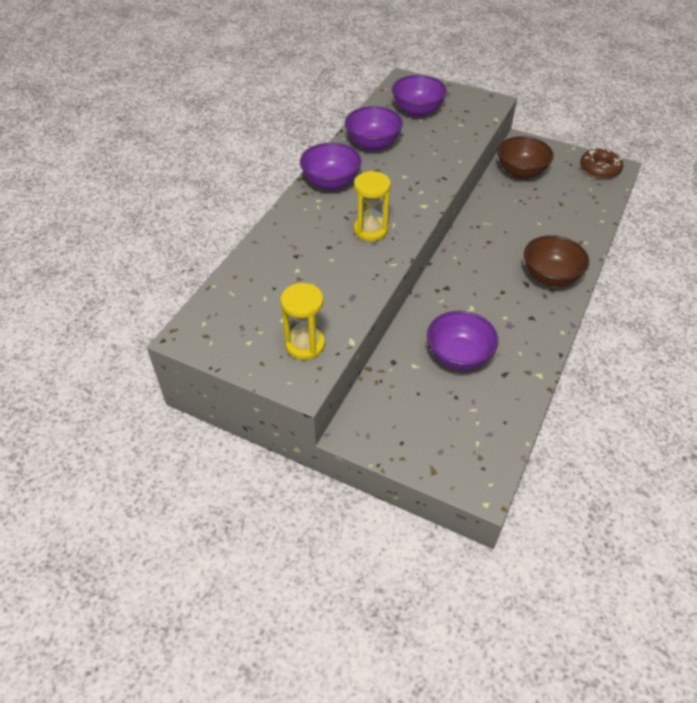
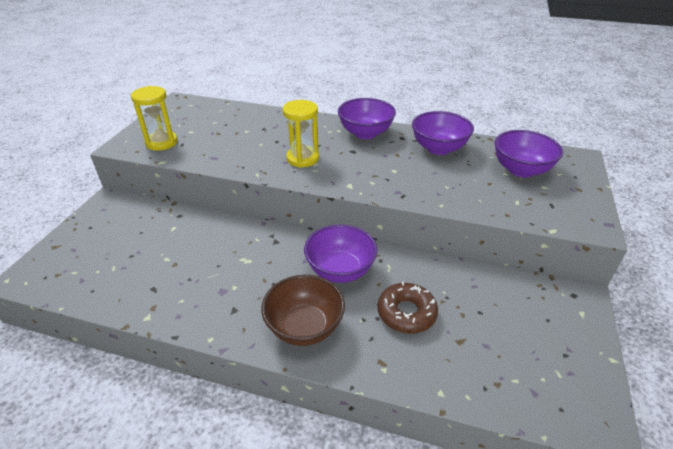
camera: 80 degrees right, 10 degrees down
purple bowl [427,311,498,371] -> purple bowl moved to [304,224,378,283]
brown bowl [497,136,554,179] -> none
brown donut [580,147,623,179] -> brown donut moved to [377,282,438,333]

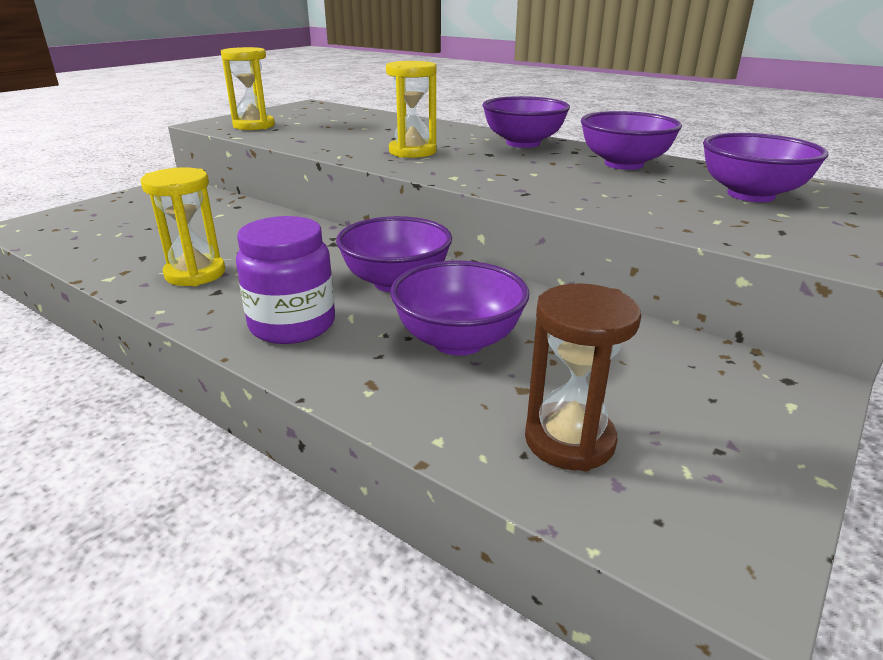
camera: 20 degrees right, 10 degrees down
brown bowl [261,275,345,346] -> purple jar [236,216,335,344]
brown donut [377,282,438,333] -> purple bowl [390,261,529,356]
none -> yellow hourglass [140,167,225,286]
none -> brown hourglass [525,283,641,471]

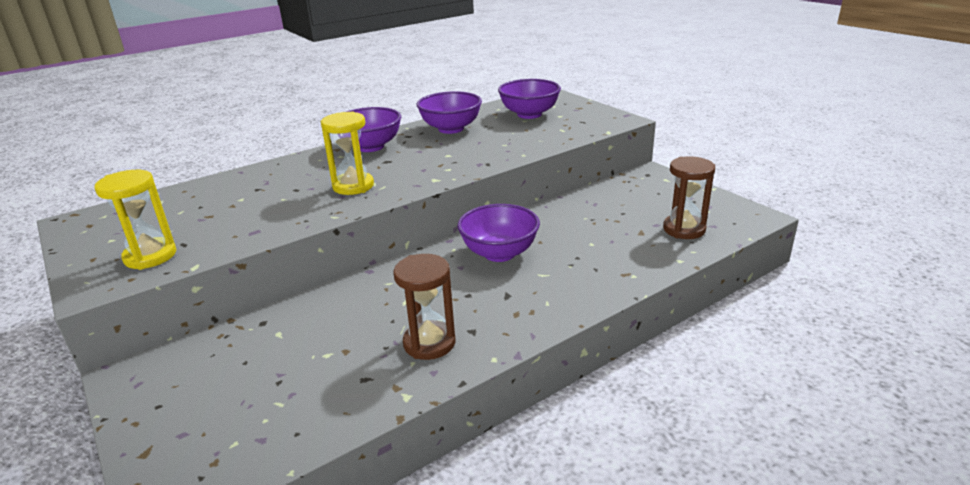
camera: 70 degrees left, 0 degrees up
yellow hourglass [140,167,225,286] -> brown hourglass [393,254,456,360]
purple jar [236,216,335,344] -> none
purple bowl [390,261,529,356] -> none

